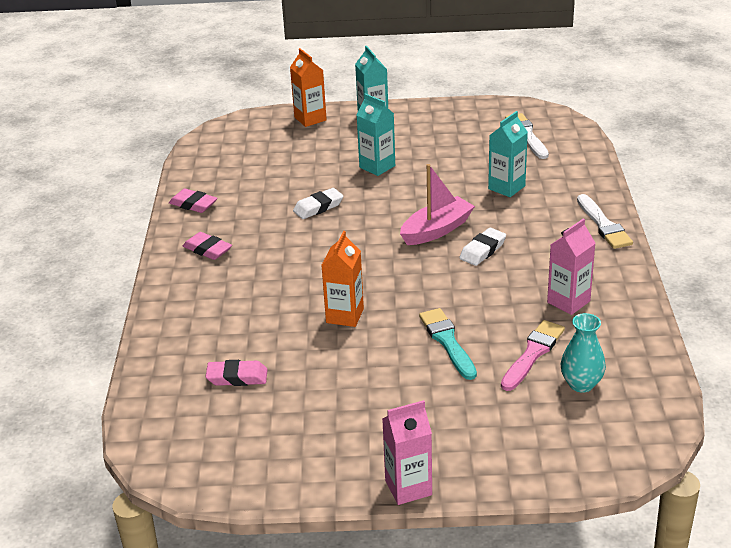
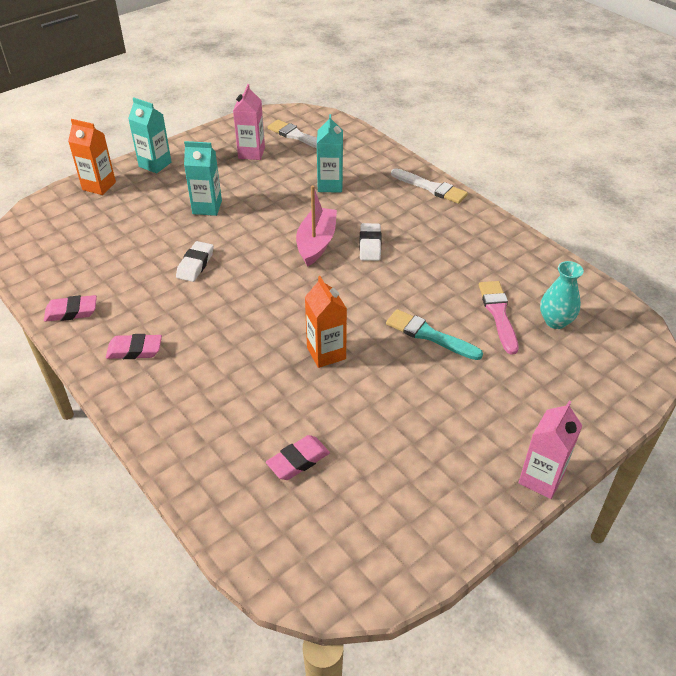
camera: 40 degrees left, 10 degrees up
pink carton [547,218,596,315] -> pink carton moved to [233,84,265,160]

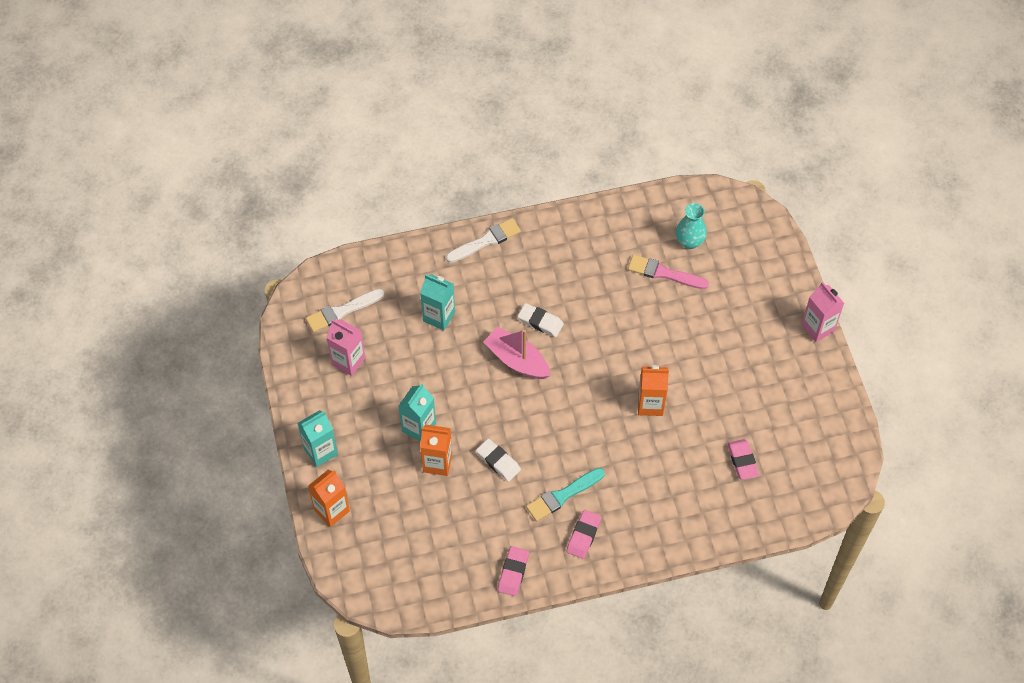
camera: 65 degrees left, 15 degrees up
turquoise brush [386,309,483,360] -> turquoise brush moved to [526,468,605,521]
none -> orange carton [420,424,452,476]

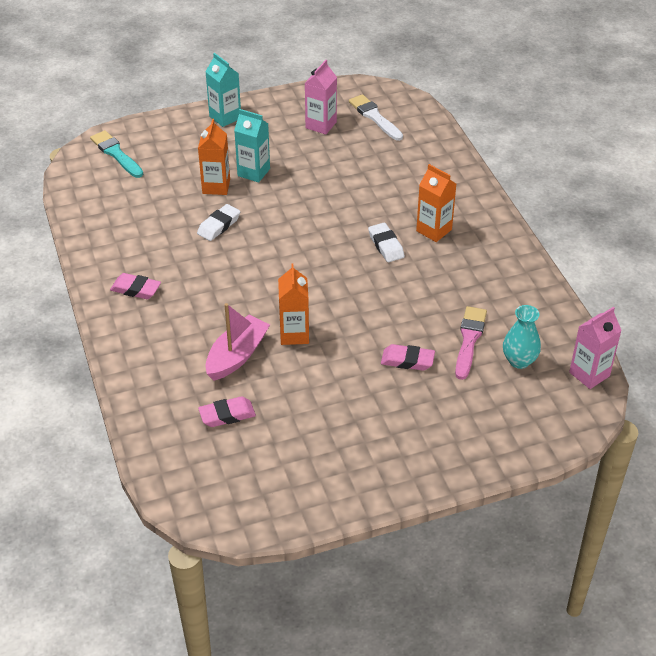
camera: 85 degrees right, 15 degrees down
orange carton [308,470,350,527] -> orange carton moved to [416,164,456,242]
turquoise carton [420,274,455,331] -> none
white brush [446,218,521,263] -> none
pink boat [483,327,550,379] -> pink boat moved to [205,303,270,381]
pink eraser [498,546,529,596] -> pink eraser moved to [381,344,435,371]
white eraser [518,303,564,337] -> white eraser turned 45 degrees counterclockwise [368,223,405,262]
turquoise brush [526,468,605,521] -> turquoise brush moved to [90,130,143,178]
pink carton [801,282,844,342] -> pink carton moved to [569,307,622,389]

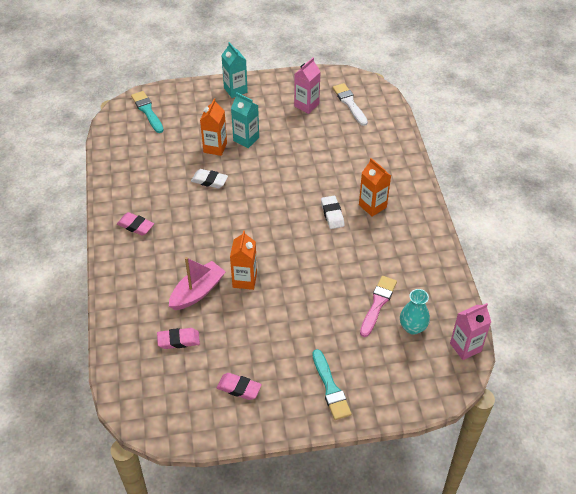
camera: 10 degrees right, 5 degrees up
white eraser [197,204,240,241] -> white eraser turned 60 degrees clockwise [191,169,228,188]
pink eraser [381,344,435,371] -> pink eraser moved to [217,373,262,400]
none -> turquoise brush [312,349,352,420]

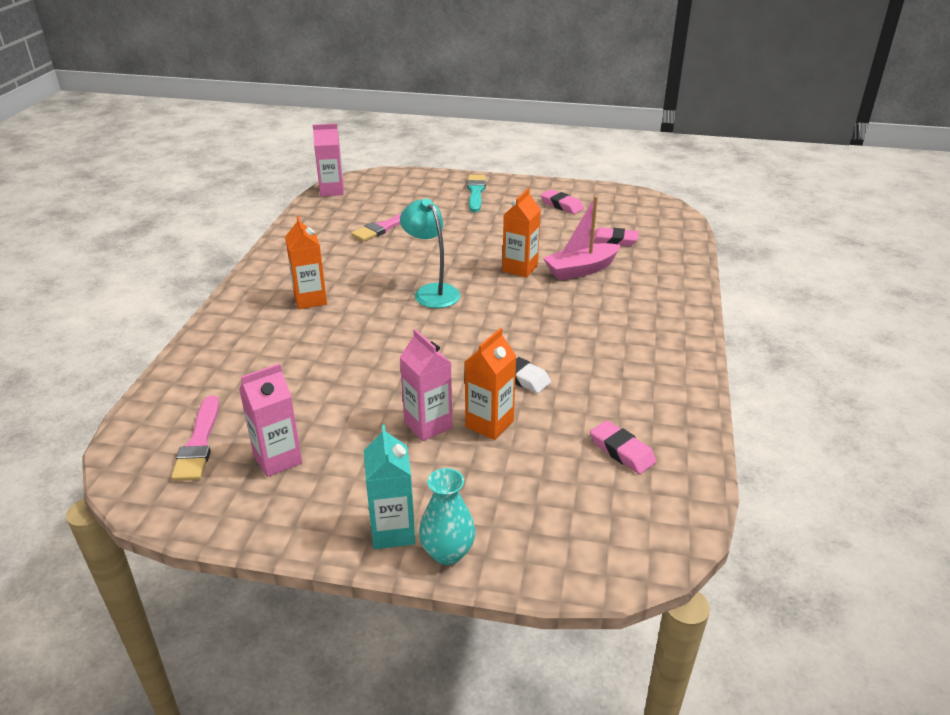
camera: 160 degrees left, 15 degrees down
pink eraser [117,212,154,236] -> pink eraser moved to [590,421,657,474]
turquoise brush [131,91,164,133] -> none
turquoise carton [231,92,259,148] -> pink carton [400,329,452,441]
white eraser [321,196,345,229] -> none
white brush [333,83,368,126] -> pink brush [171,395,219,481]
turquoise vase [400,289,430,335] -> turquoise vase moved to [419,468,476,565]
none -> turquoise lamp [400,198,461,308]

